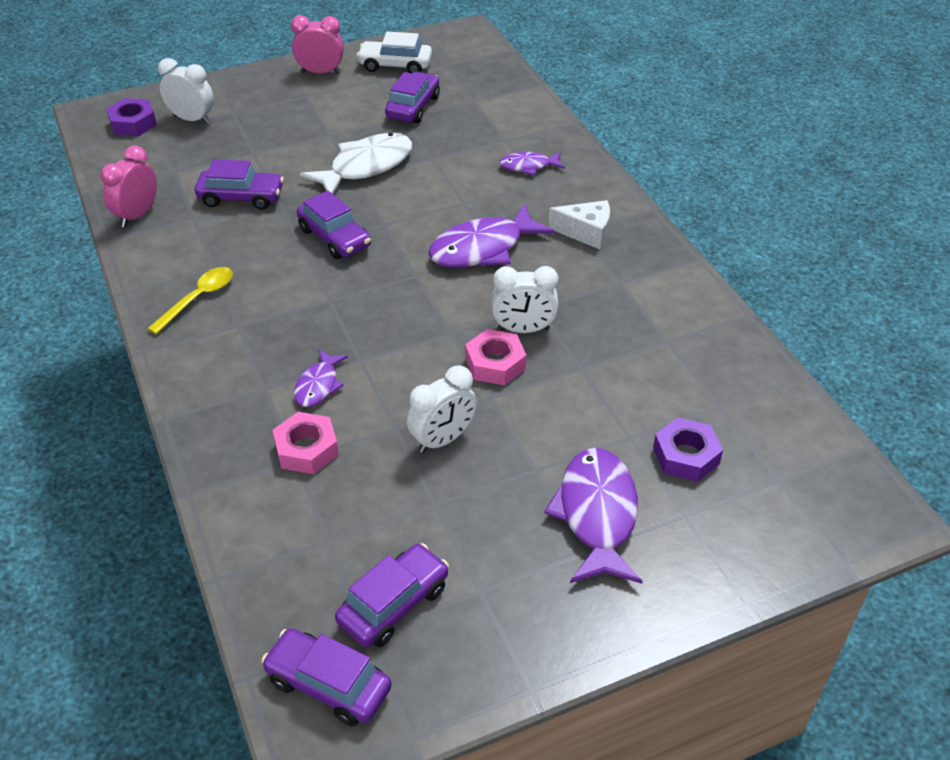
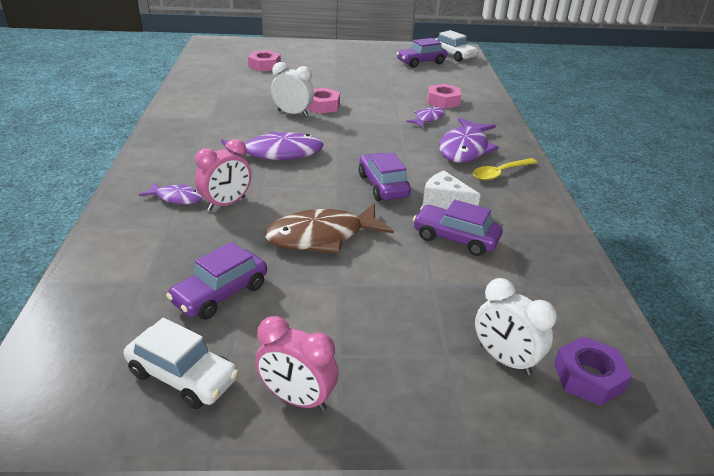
camera: 160 degrees left, 10 degrees down
pink clock [101,146,157,227] -> pink clock moved to [195,139,251,211]
purple car [261,628,392,727] -> white car [435,30,479,62]
white fish [300,133,412,194] -> brown fish [265,204,394,254]
white clock [407,366,477,453] -> none
purple fish [544,448,643,584] -> purple fish moved to [439,118,499,163]
white cheese [548,200,610,249] -> white cheese moved to [423,171,481,209]
purple nut [653,417,723,482] -> pink nut [248,50,281,72]

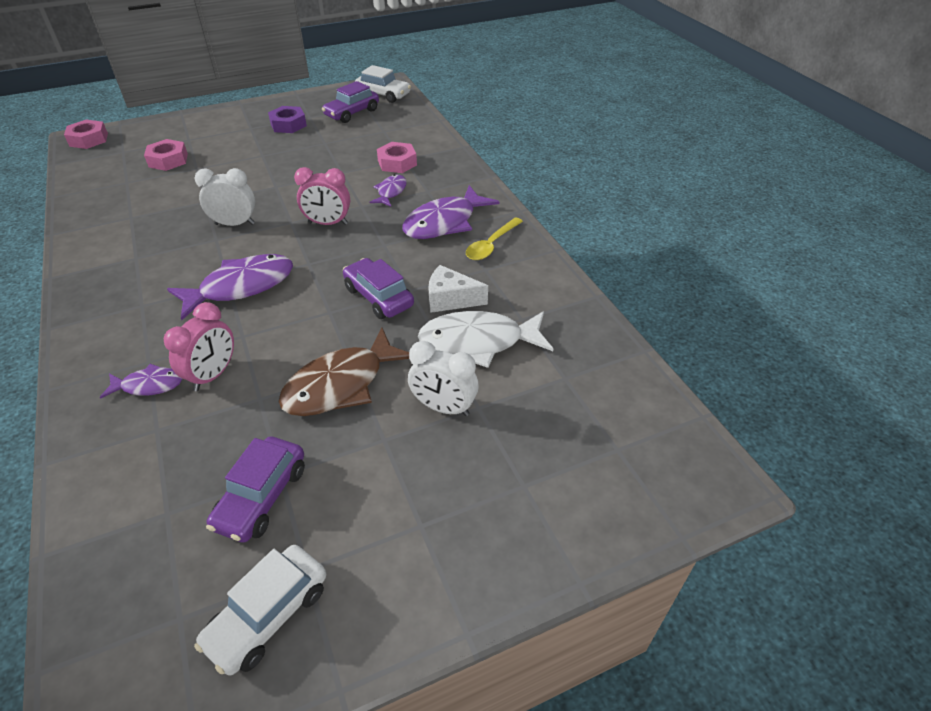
camera: 20 degrees left, 10 degrees up
white car [124,318,239,409] -> white car turned 120 degrees clockwise [194,545,326,675]
pink clock [255,316,338,411] -> pink clock moved to [294,167,350,225]
pink nut [307,88,340,114] -> pink nut moved to [64,120,108,149]
purple car [413,200,502,256] -> white fish [418,311,553,368]
purple fish [439,118,499,163] -> purple fish turned 45 degrees clockwise [402,185,499,239]
white clock [475,278,557,375] -> white clock moved to [408,341,479,416]
purple nut [554,337,632,406] -> purple nut moved to [268,106,307,133]

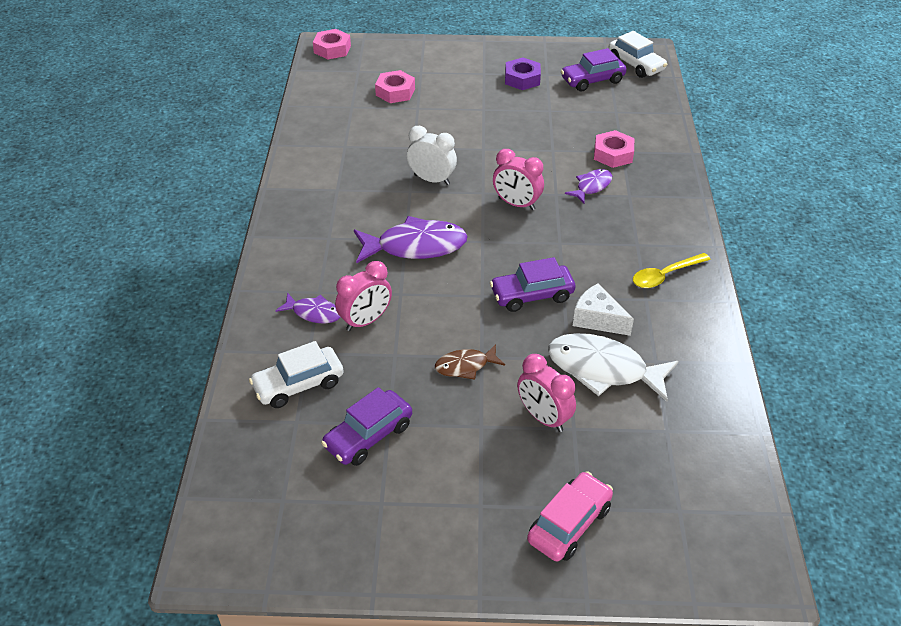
camera: 25 degrees right, 0 degrees up
white car [194,545,326,675] -> white car moved to [249,341,344,408]
brown fish [279,327,409,416] -> brown fish [435,344,505,380], size x0.54
purple car [343,258,414,319] -> purple car turned 90 degrees counterclockwise [490,257,576,312]
purple fish [402,185,499,239] -> none
white clock [408,341,479,416] -> pink clock [517,354,576,432]
none -> pink car [527,471,613,561]

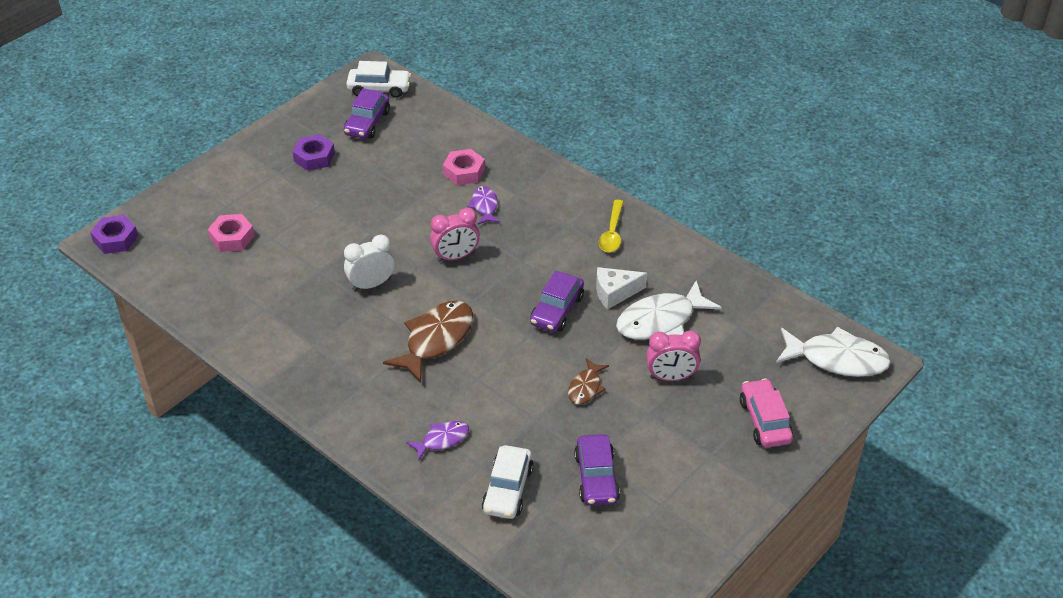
camera: 50 degrees left, 0 degrees up
pink nut [313,29,351,60] -> purple nut [90,215,138,254]
pink clock [335,261,392,331] -> none
purple fish [354,216,468,264] -> brown fish [383,301,473,383]
none -> white fish [776,327,891,377]

